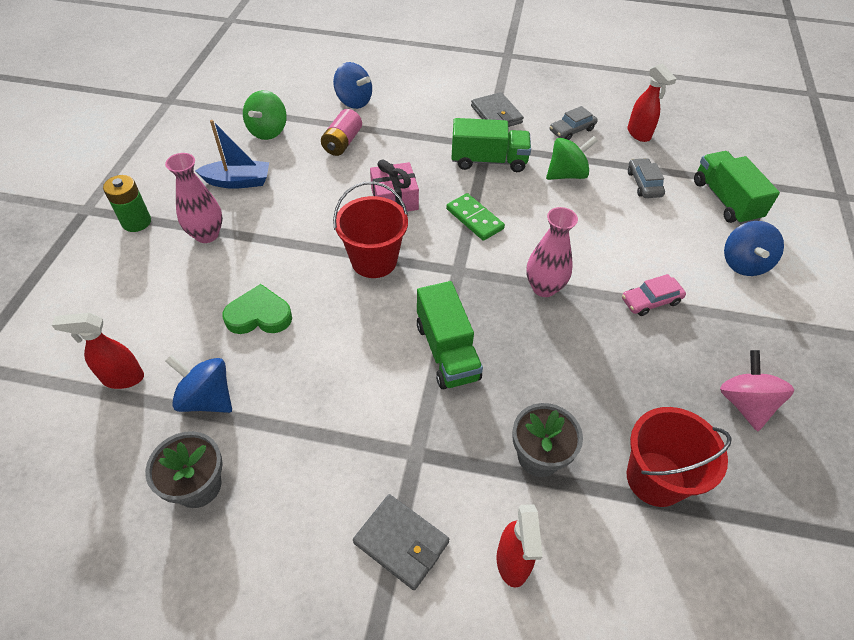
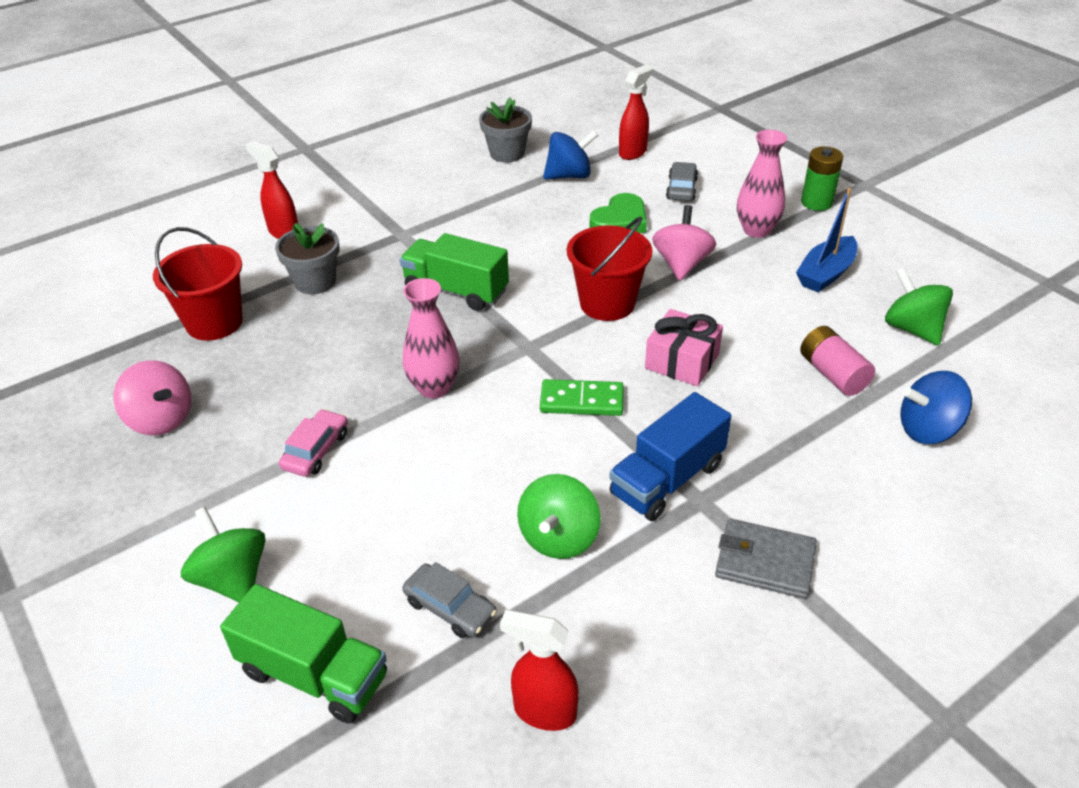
camera: 135 degrees right, 10 degrees down
grey wallet [353,494,449,590] -> none
green truck [451,118,531,172] -> blue truck [609,392,731,521]
grey car [550,106,598,140] -> grey car moved to [666,162,698,201]
blue spinning top [724,221,784,276] -> green spinning top [181,507,266,602]
none -> pink spinning top [652,205,716,281]

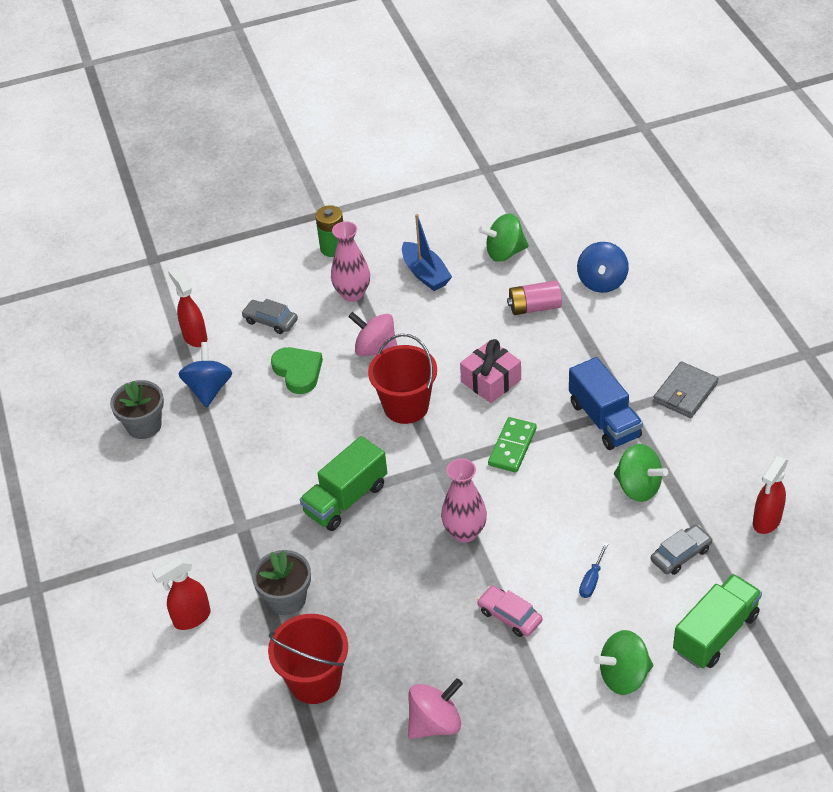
camera: 70 degrees left, 5 degrees up
none -> blue screwdriver [579,543,608,598]

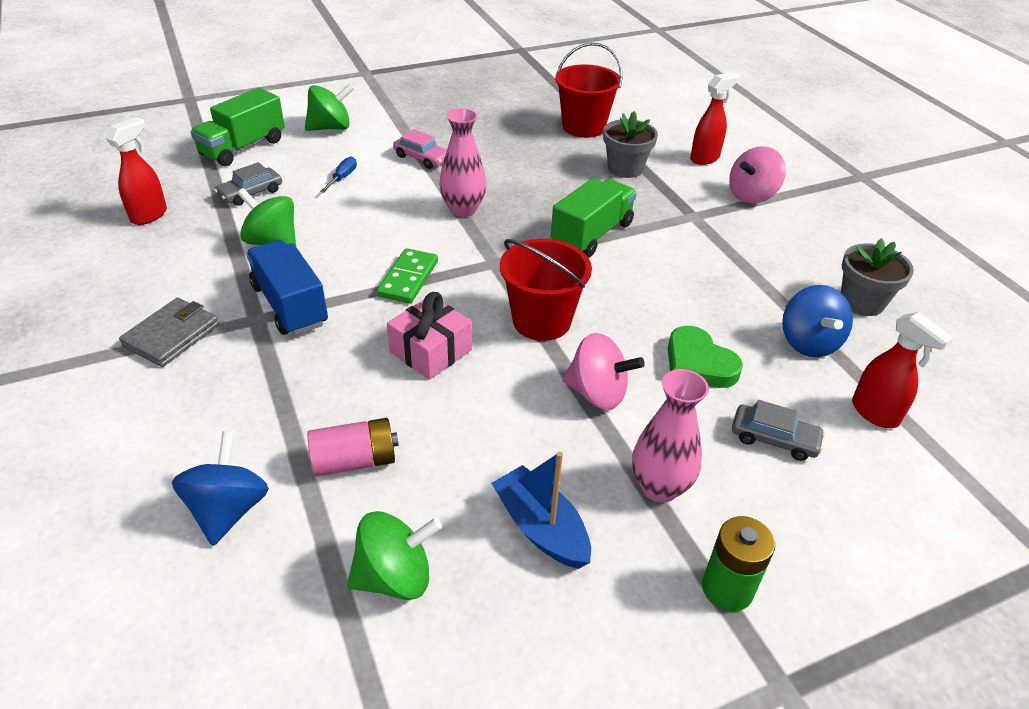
camera: 170 degrees right, 5 degrees down
pink spinning top [408,678,463,739] -> pink spinning top moved to [729,146,786,203]

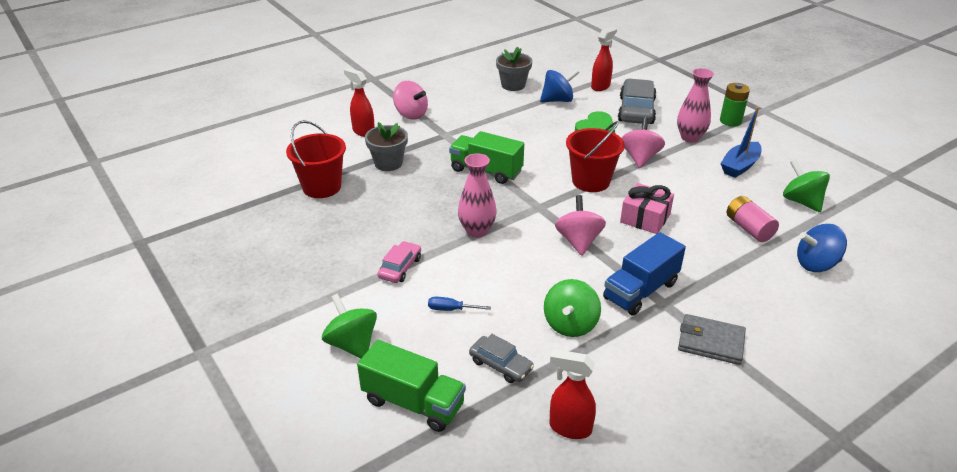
camera: 100 degrees left, 5 degrees down
green domino [377,248,438,303] -> pink spinning top [555,195,606,256]
grey car [732,400,825,461] -> grey car [618,79,656,124], size x1.79

